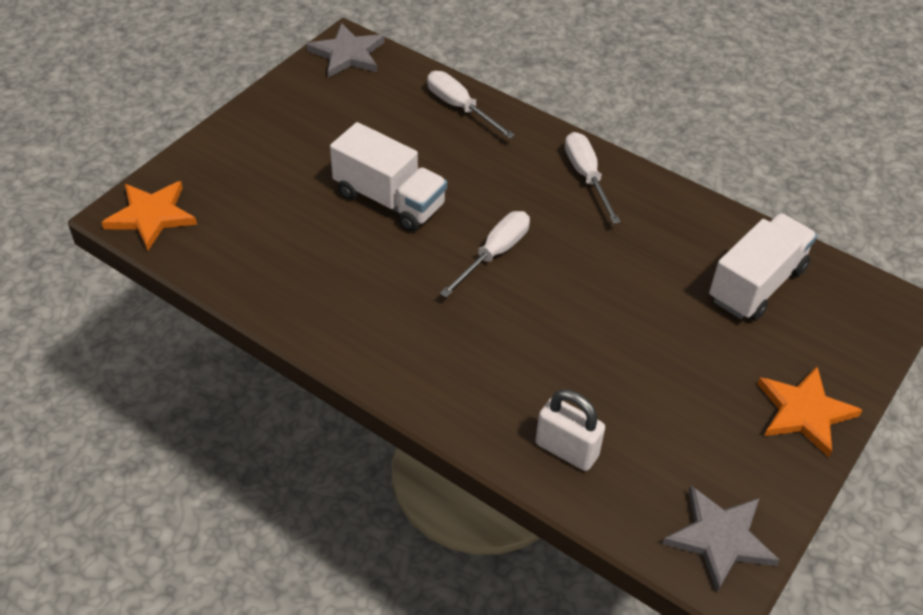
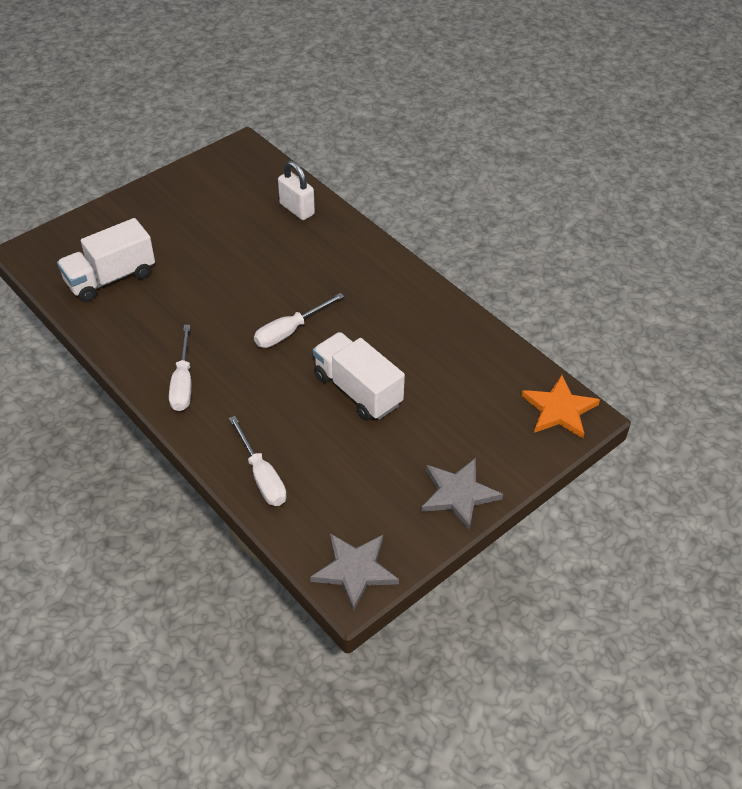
camera: 165 degrees left, 0 degrees up
grey star [662,486,780,592] -> grey star moved to [421,458,503,530]
orange star [757,367,862,457] -> none

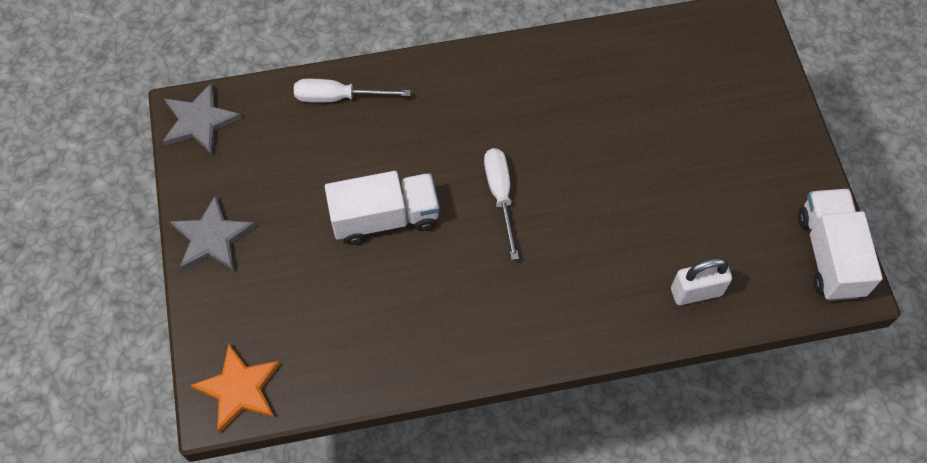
camera: 120 degrees right, 15 degrees up
white truck [57,218,155,302] -> white truck moved to [798,189,883,301]
white screwdriver [169,325,191,411] -> none

